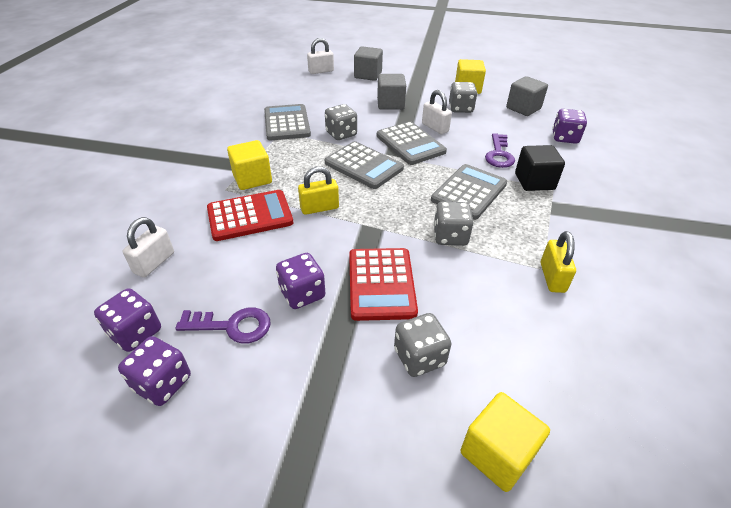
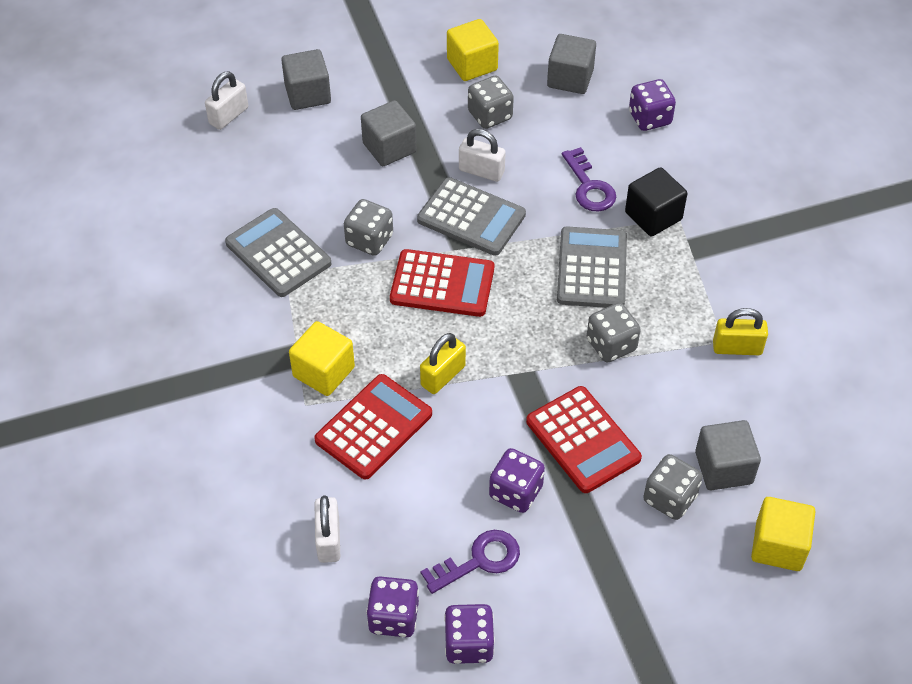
camera: 30 degrees left, 10 degrees up
grey calculator [325,141,404,189] -> red calculator [390,249,494,317]
yellow padlock [541,231,576,293] -> yellow padlock turned 60 degrees counterclockwise [713,308,768,355]
none -> grey cube [695,420,761,490]

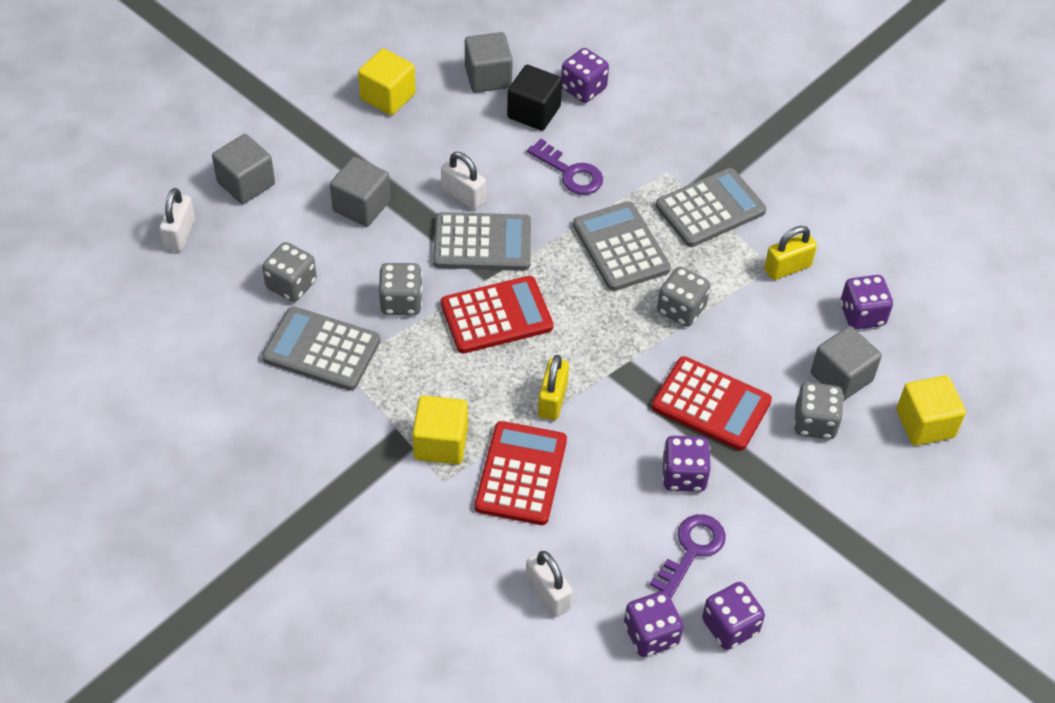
camera: 30 degrees left, 0 degrees up
white padlock [459,129,506,182] -> white padlock turned 45 degrees clockwise [441,152,486,210]
grey dice [468,76,514,129] -> grey dice moved to [262,242,317,302]
black cube [625,167,687,237] -> black cube moved to [507,65,562,131]
none -> grey calculator [656,168,766,247]
none -> purple dice [840,275,893,330]

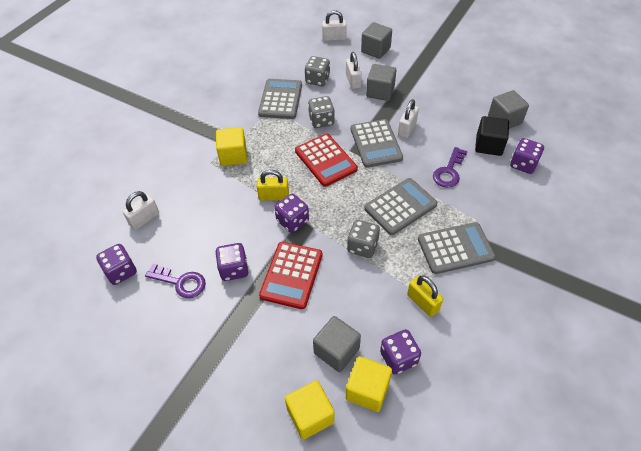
camera: 80 degrees right, 0 degrees up
yellow cube [358,48,416,115] -> yellow cube moved to [346,356,392,412]
red calculator [475,421,567,525] -> none
grey calculator [656,168,766,247] -> grey calculator turned 60 degrees counterclockwise [418,222,496,274]
purple dice [702,582,765,650] -> purple dice moved to [274,194,309,233]
grey dice [794,382,844,439] -> none
none -> white padlock [346,52,362,89]

